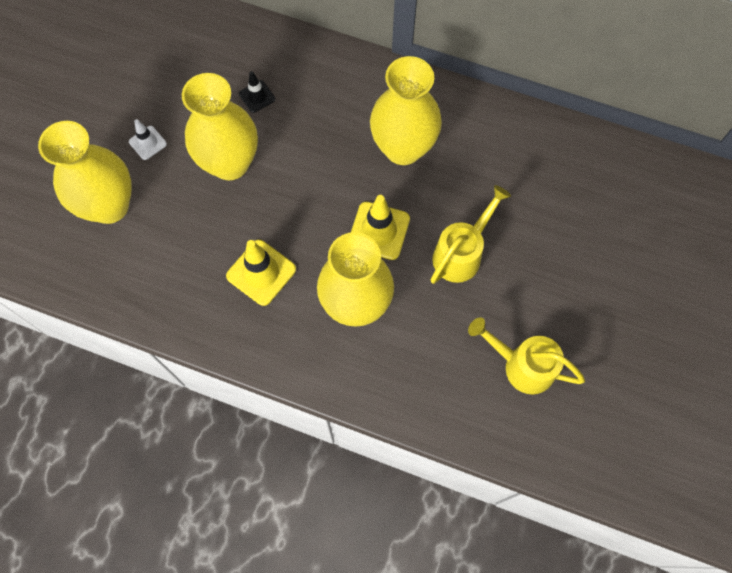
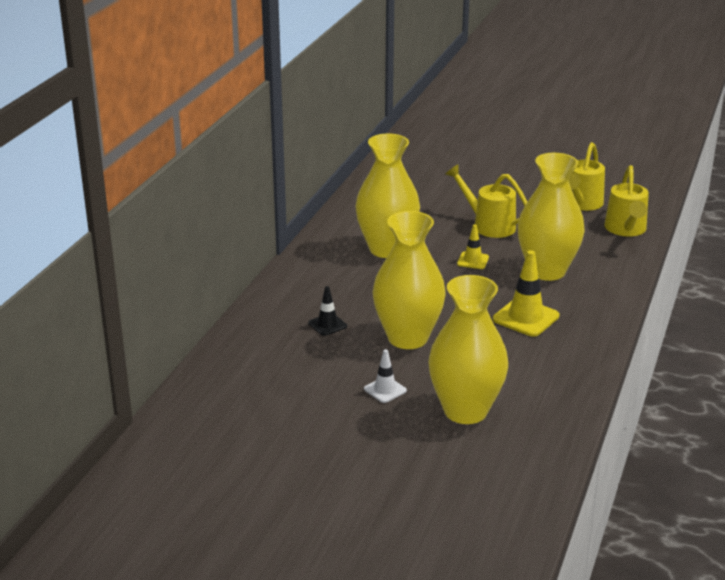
camera: 90 degrees left, 40 degrees down
yellow traffic cone [351,195,410,260] -> yellow traffic cone [457,224,489,269], size x0.58
none -> yellow watering can [604,165,649,236]

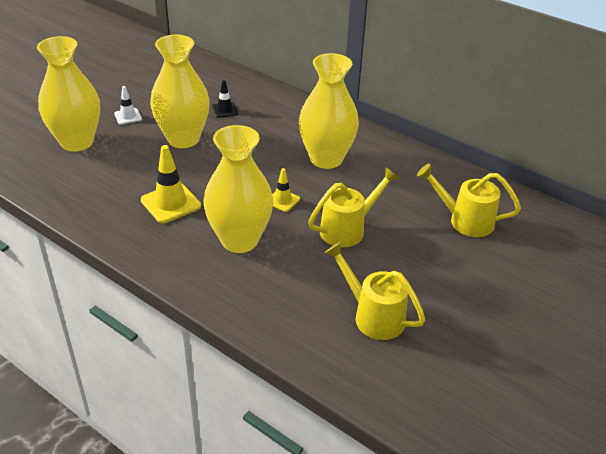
camera: 105 degrees right, 10 degrees up
yellow watering can [604,165,649,236] -> yellow watering can moved to [417,163,521,237]

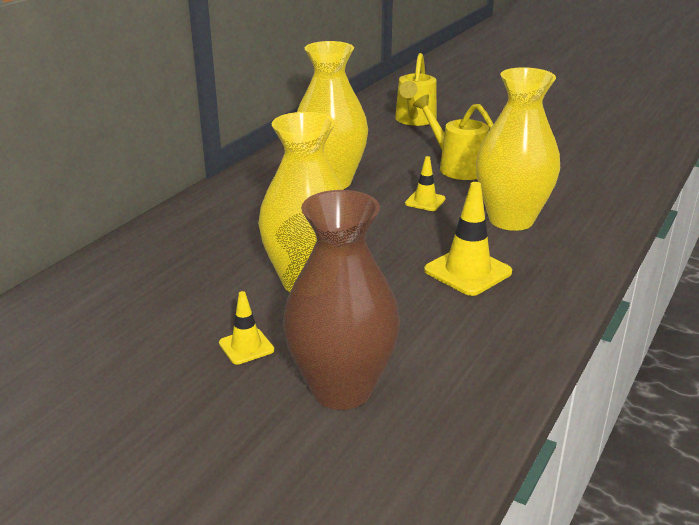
camera: 95 degrees left, 10 degrees down
yellow vase [37,36,100,151] -> brown vase [283,190,400,410]
white traffic cone [114,86,142,125] -> yellow traffic cone [219,291,274,365]
black traffic cone [212,80,238,118] -> none
yellow watering can [324,242,425,340] -> none

